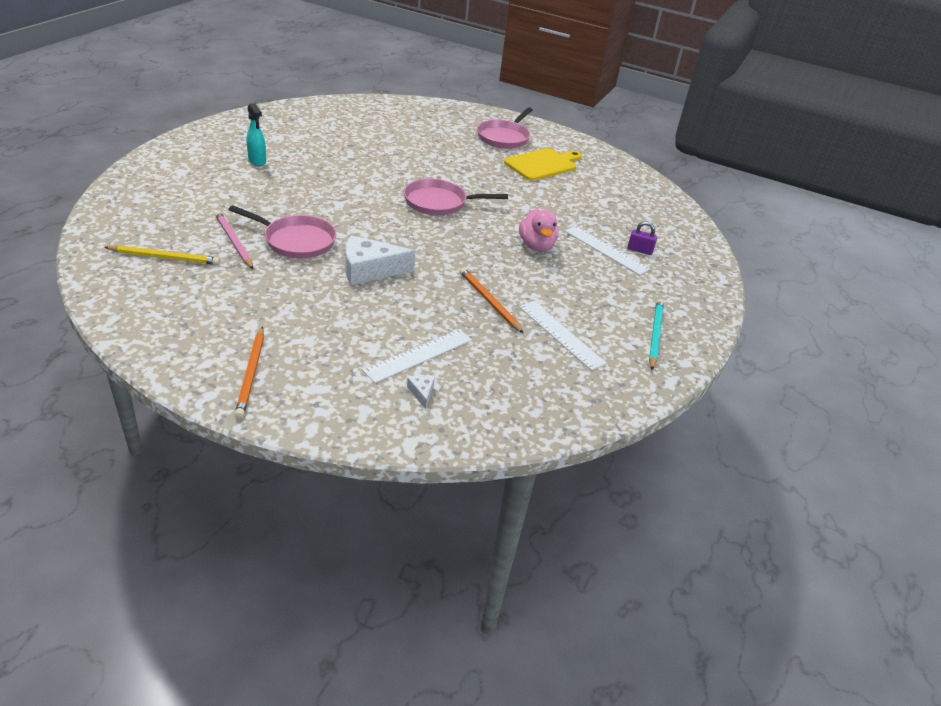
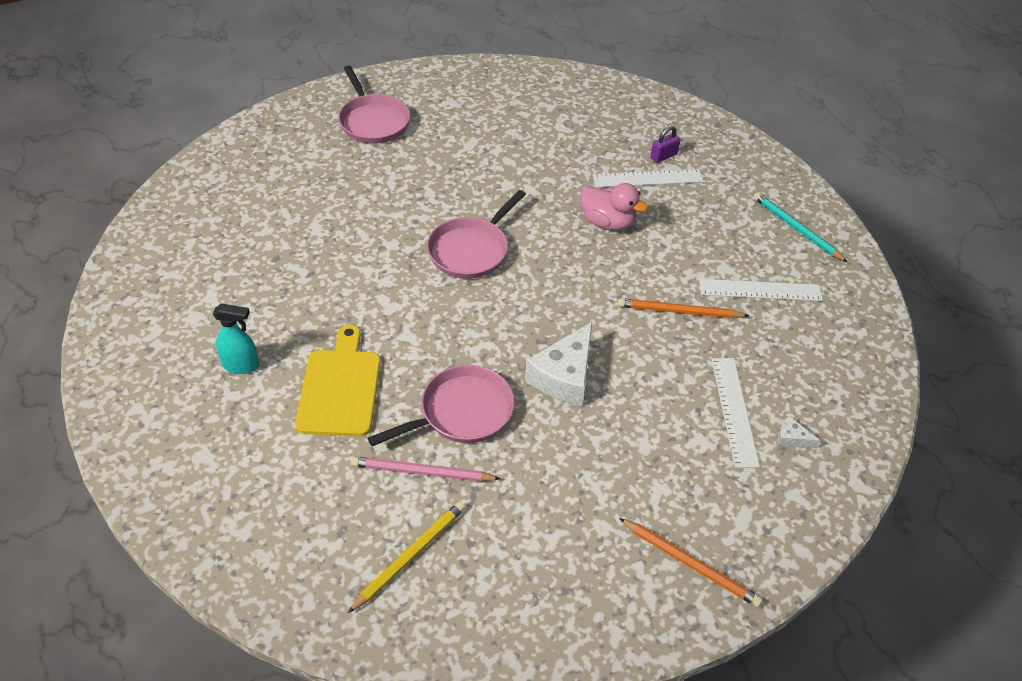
camera: 50 degrees left, 10 degrees up
yellow cutting board [504,148,582,181] -> yellow cutting board moved to [295,324,381,436]

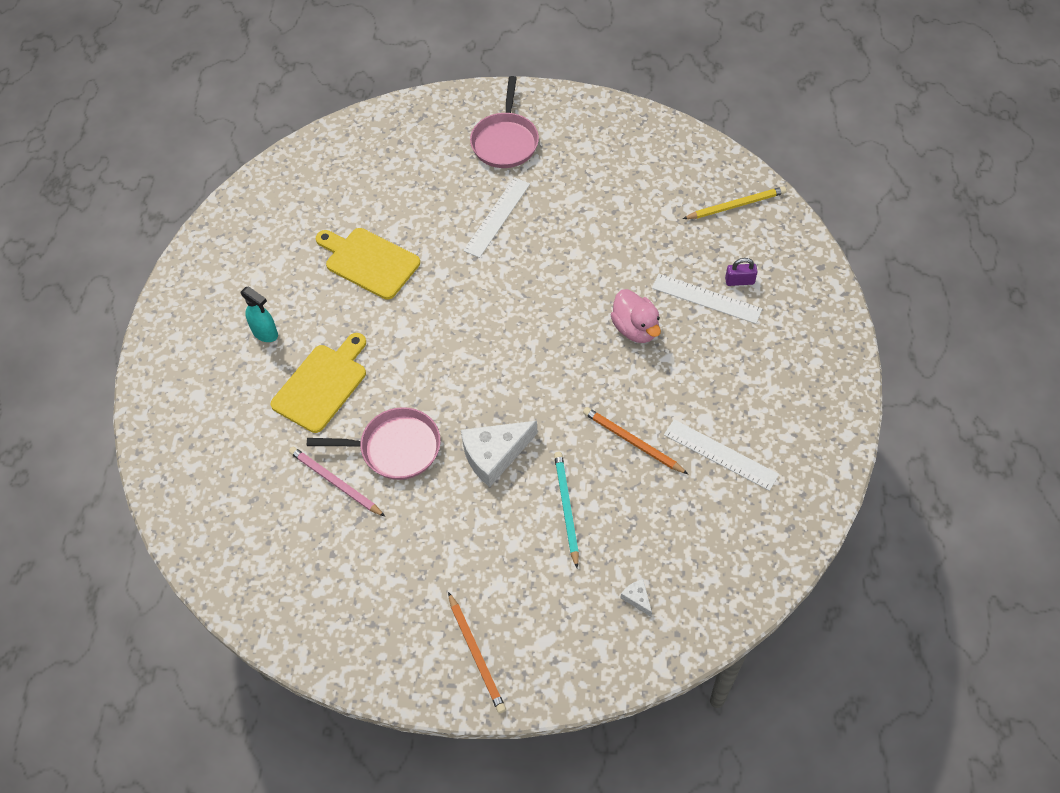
camera: 35 degrees right, 10 degrees up
yellow pencil [348,501,466,613] -> yellow pencil moved to [683,187,786,219]
pink pan [427,190,526,279] -> none
white ruler [711,358,760,468] -> white ruler moved to [463,177,530,258]
turquoise pencil [753,192,847,262] -> turquoise pencil moved to [554,452,579,568]
none -> yellow cutting board [316,228,420,300]

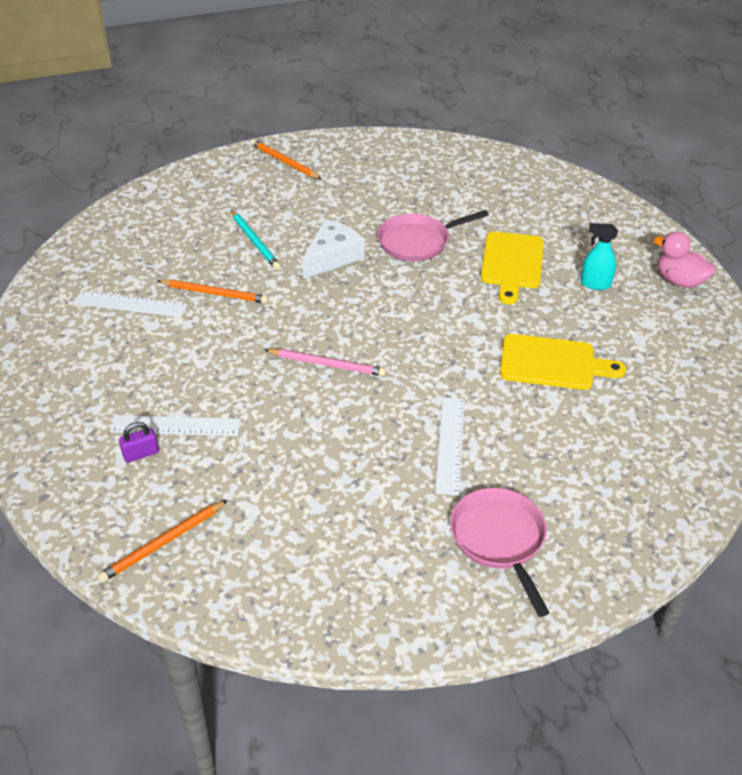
camera: 155 degrees right, 15 degrees down
pink pencil [289,447,385,517] -> pink pencil moved to [265,349,386,376]
pink duck [611,289,661,343] -> pink duck moved to [653,231,716,288]
white cheese [621,579,652,617] -> none
yellow pencil [683,187,786,219] -> orange pencil [97,500,228,583]

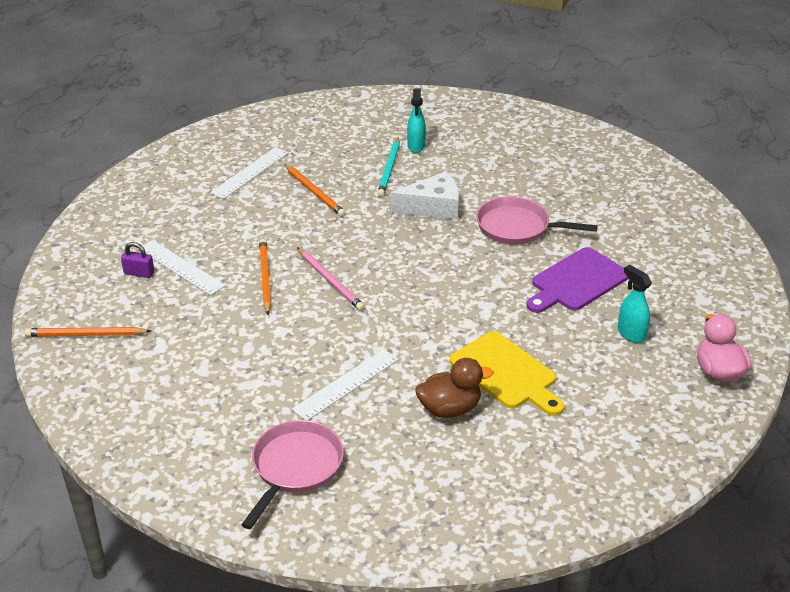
camera: 40 degrees right, 5 degrees down
white ruler [74,291,188,317] -> white ruler turned 75 degrees clockwise [210,147,289,199]
orange pencil [251,139,321,179] -> orange pencil moved to [259,239,271,315]
yellow cutting board [481,232,544,304] -> purple cutting board [526,247,629,313]
none -> turquoise spray bottle [407,88,426,153]
none -> brown duck [416,358,494,418]

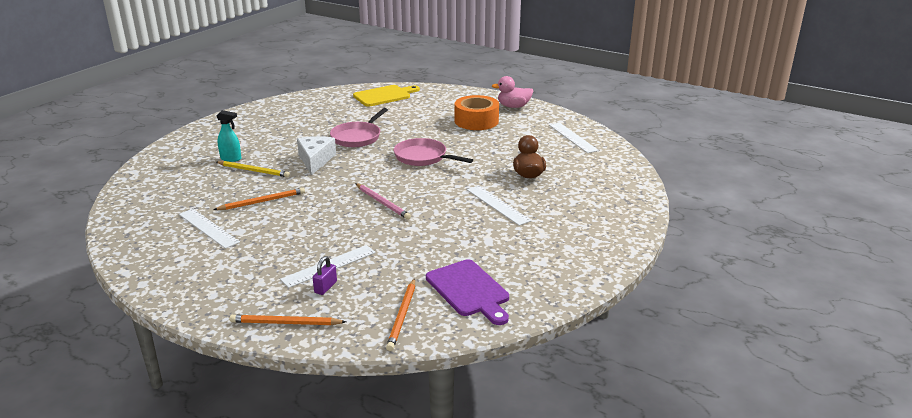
camera: 80 degrees left, 10 degrees down
pink pan [241,420,344,529] -> pink pan moved to [394,138,473,166]
orange pencil [259,239,271,315] -> orange pencil moved to [230,315,346,325]
pink pencil [297,247,365,311] -> pink pencil turned 75 degrees clockwise [355,183,411,220]
turquoise pencil [377,137,400,197] -> yellow pencil [216,161,290,177]
yellow cutting board [450,331,564,416] -> yellow cutting board moved to [353,85,420,107]
purple cutting board [526,247,629,313] -> purple cutting board moved to [426,259,509,325]
turquoise spray bottle [618,265,652,343] -> orange tape [455,95,499,130]
none -> white ruler [549,123,599,153]

